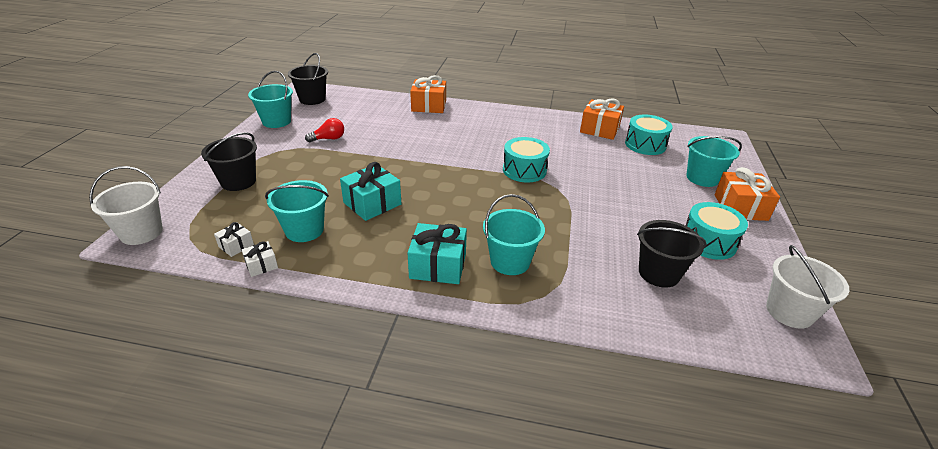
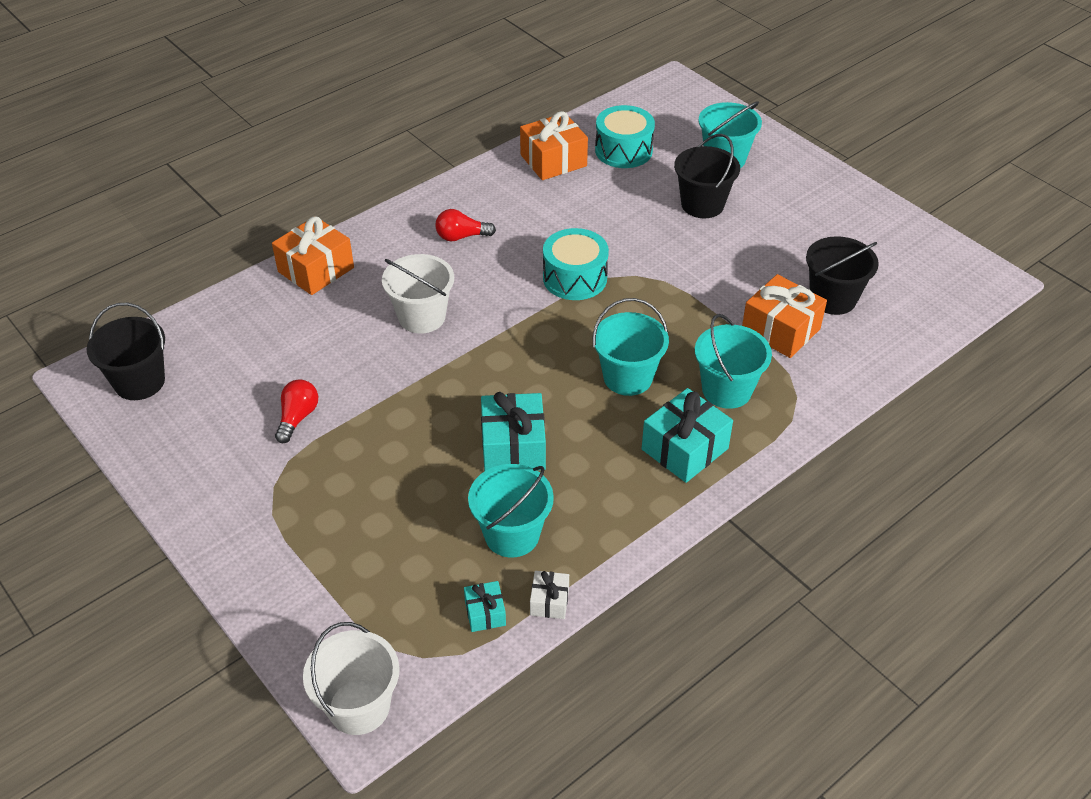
camera: 50 degrees left, 10 degrees up
black bucket [201,132,257,191] -> black bucket moved to [674,134,740,218]
white gift [214,222,254,257] -> turquoise gift [464,581,506,632]
turquoise bucket [248,71,293,128] -> turquoise bucket moved to [593,298,669,396]
turquoise drum [686,202,748,260] -> none
orange gift [714,167,780,221] -> orange gift moved to [742,274,827,358]
white bucket [766,245,849,329] -> white bucket moved to [382,254,454,334]
none -> red light bulb [435,209,496,242]

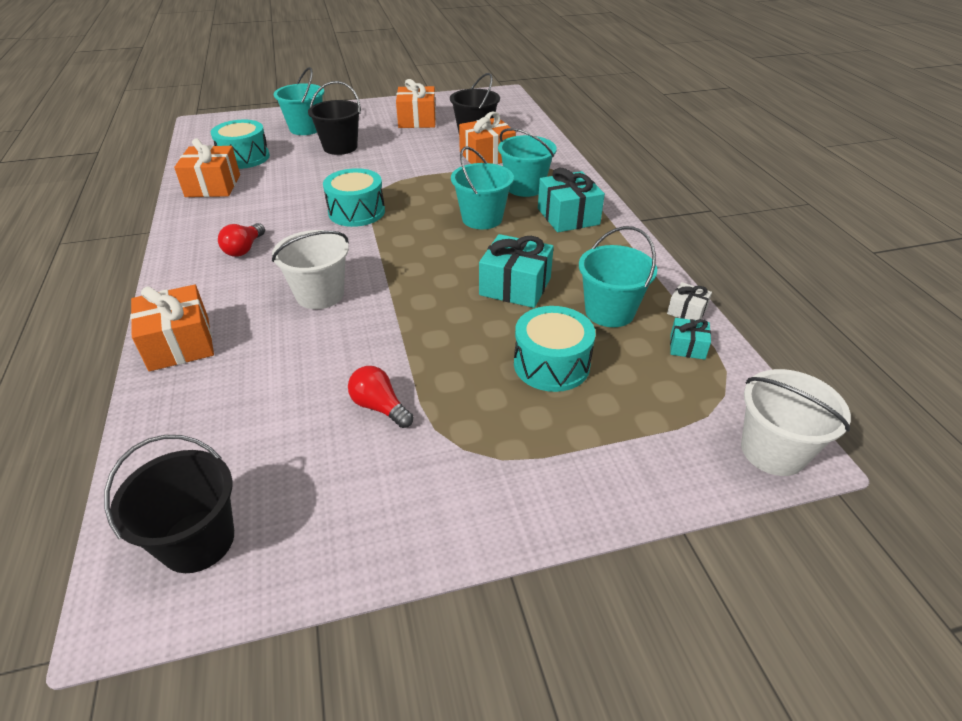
camera: 65 degrees left, 5 degrees down
none -> orange gift [396,79,436,128]
none -> turquoise drum [514,306,596,392]

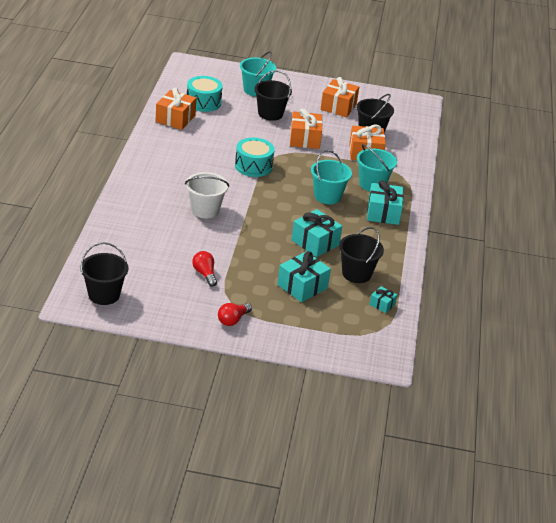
camera: 20 degrees right, 5 degrees down
orange gift [130,285,214,371] -> orange gift moved to [290,108,323,149]
red light bulb [218,223,265,257] -> red light bulb moved to [218,303,252,326]
turquoise drum [514,306,596,392] -> turquoise gift [277,251,331,302]
turquoise bucket [579,226,657,327] -> black bucket [339,227,384,283]
white gift [667,282,712,320] -> none
white bucket [741,369,851,476] -> none

